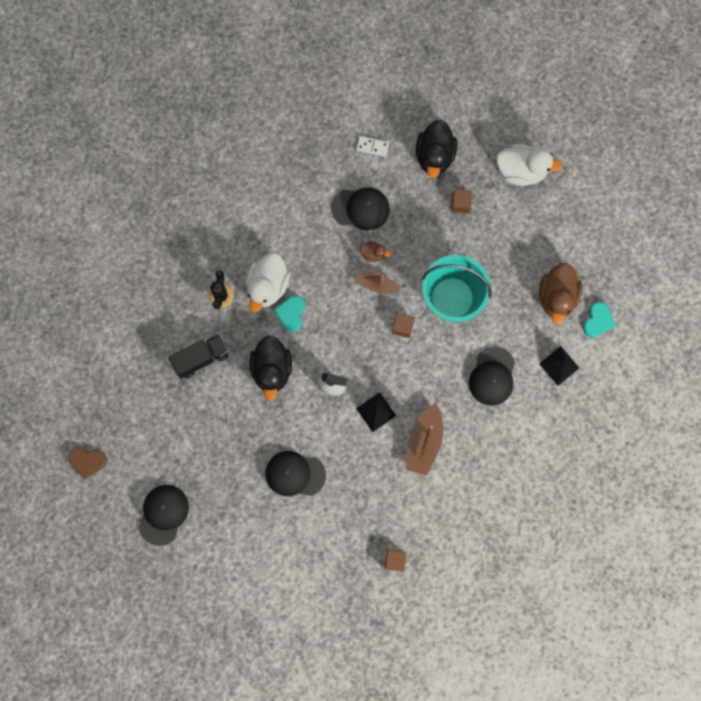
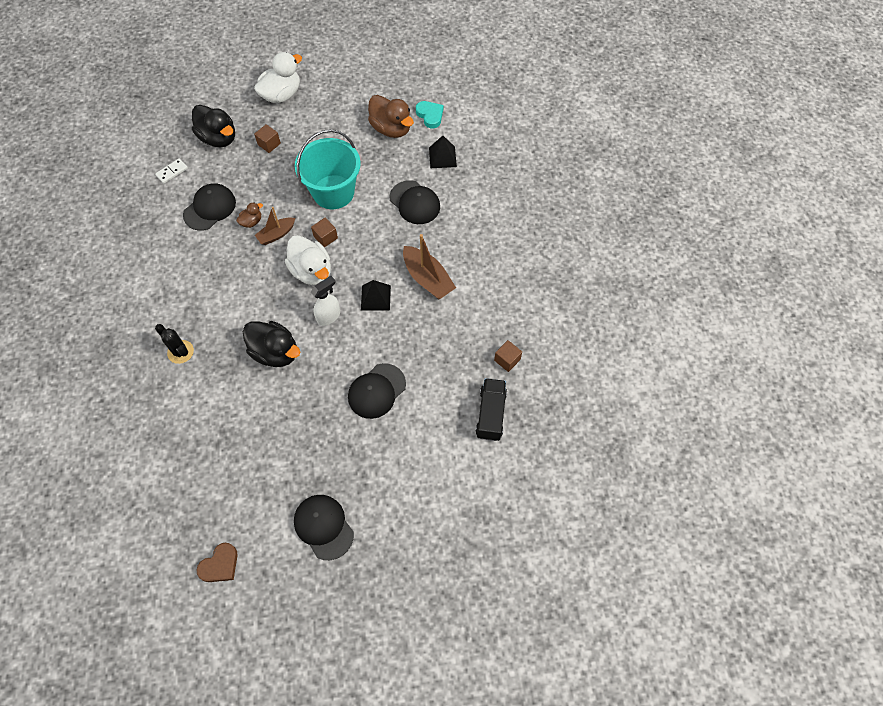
camera: 55 degrees left, 15 degrees down
black truck [169,334,229,378] -> black truck moved to [476,378,507,441]
white duck [246,253,290,312] -> white duck moved to [285,235,331,285]
turquoise heart [274,296,305,332] -> none

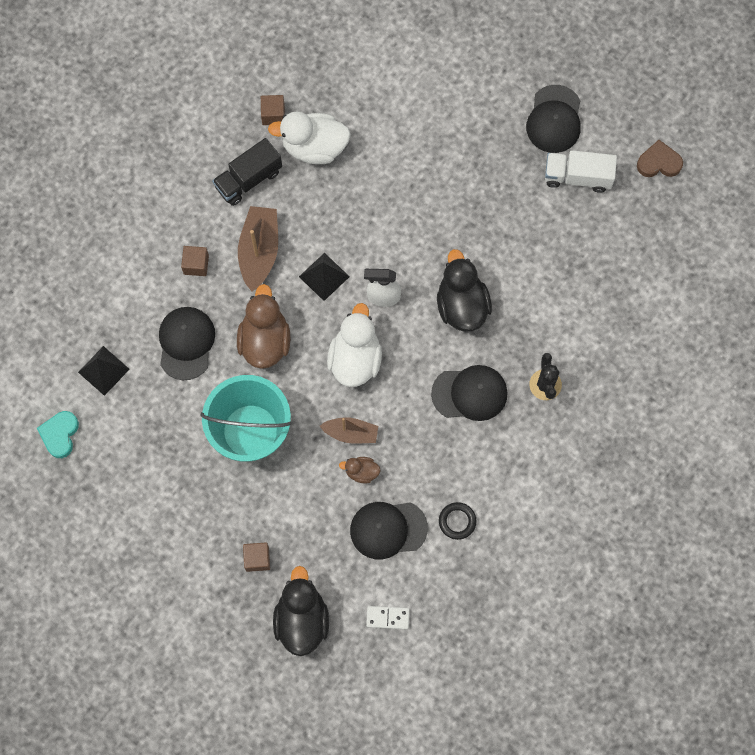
camera: 135 degrees left, 10 degrees up
white duck [254,52,302,103] -> white duck moved to [268,112,351,164]
brown cube [311,218,338,248] -> brown cube moved to [181,246,209,276]
black cap [348,363,406,419] -> black cap moved to [431,365,507,421]
brown duck [368,95,414,138] -> brown duck moved to [237,284,291,369]
black truck [476,378,507,441] -> black truck moved to [212,138,282,206]
none -> black ring [439,502,477,540]
none -> white truck [545,150,617,193]

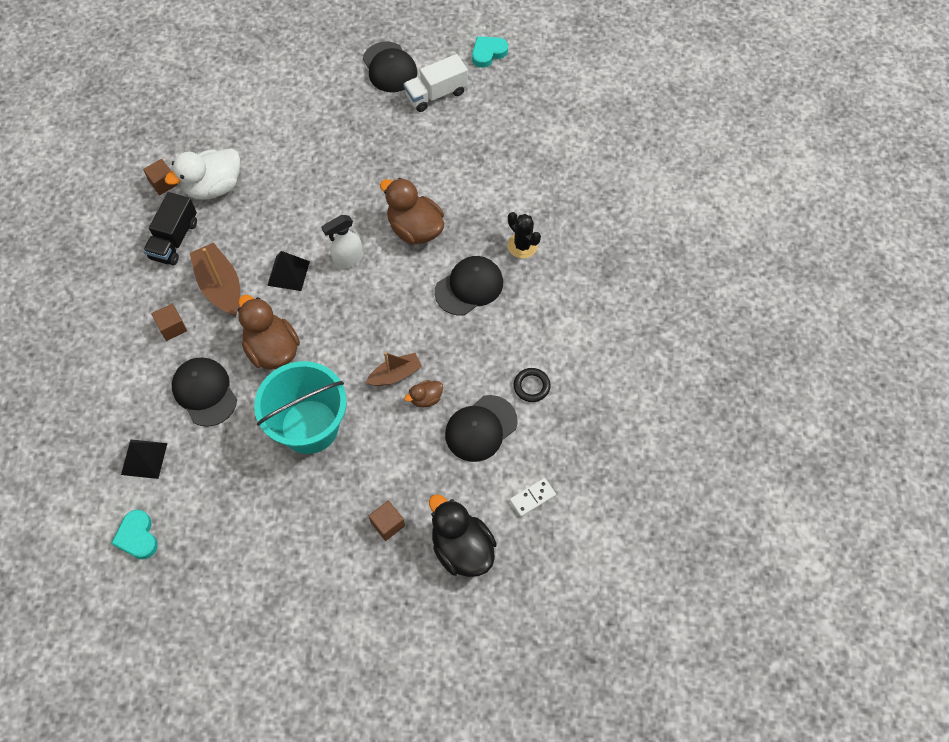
camera: 35 degrees left, 10 degrees down
white duck [327,303,382,387] -> none
black duck [437,249,492,332] -> brown duck [380,178,444,244]
brown heart [637,140,683,177] -> turquoise heart [472,36,508,68]

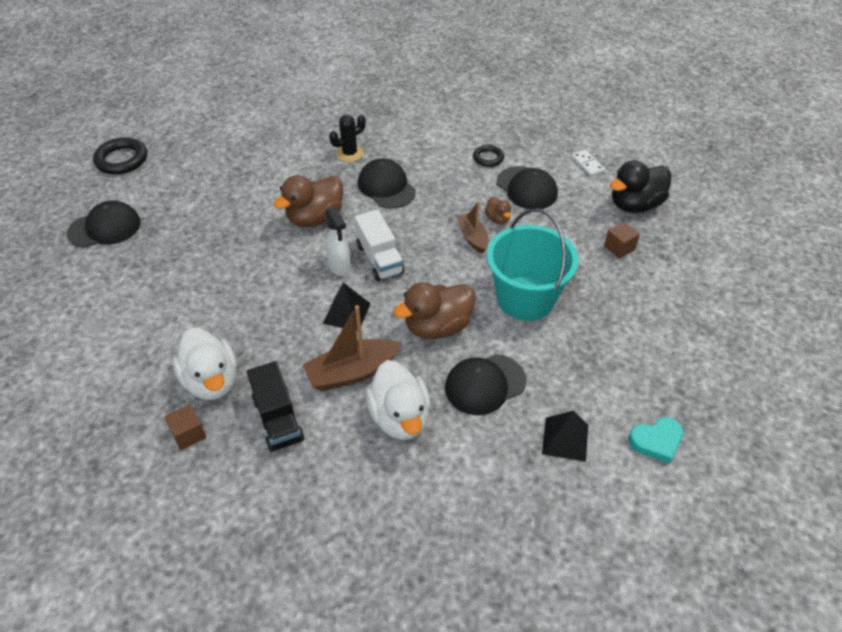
camera: 85 degrees left, 15 degrees down
black truck [143,192,197,265] -> black truck turned 45 degrees clockwise [247,361,304,452]
brown cube [151,304,187,341] -> white duck [366,360,431,440]
white truck [403,54,468,112] -> white truck moved to [354,210,404,281]
turquoise heart [472,36,508,68] -> black ring [93,137,147,174]

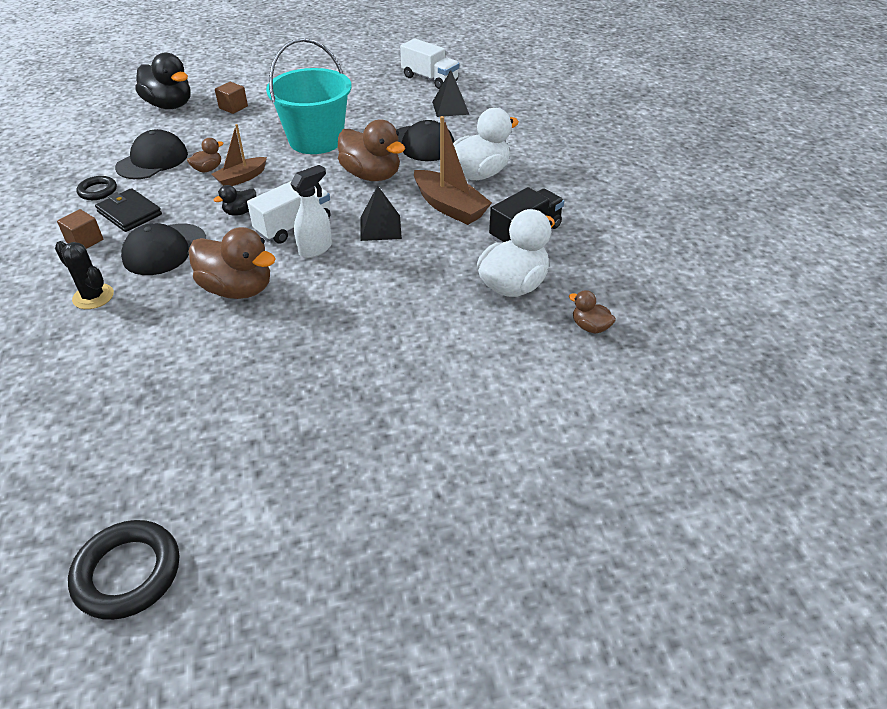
camera: 110 degrees left, 5 degrees down
black cap [67,200,141,248] -> none
brown cube [165,404,206,450] -> brown cube moved to [57,209,103,249]
white domino [571,150,605,176] -> none
turquoise heart [628,417,683,464] -> white truck [400,38,459,89]
none -> black wallet [95,188,162,232]
none -> black duck [214,185,256,215]
none -> brown duck [569,290,616,334]

